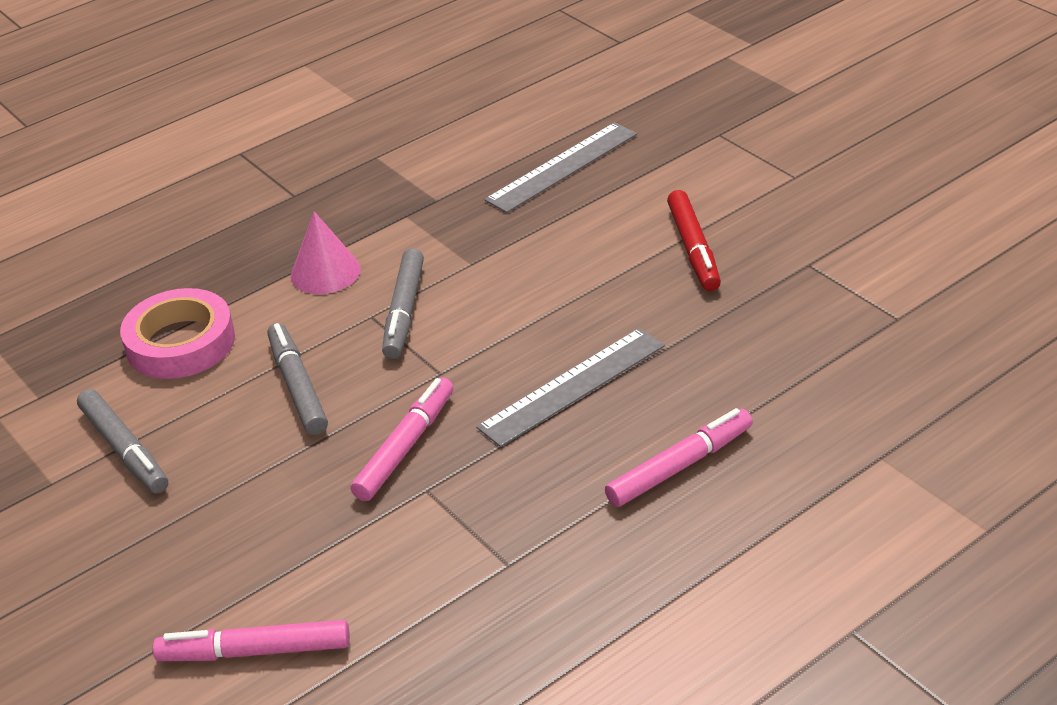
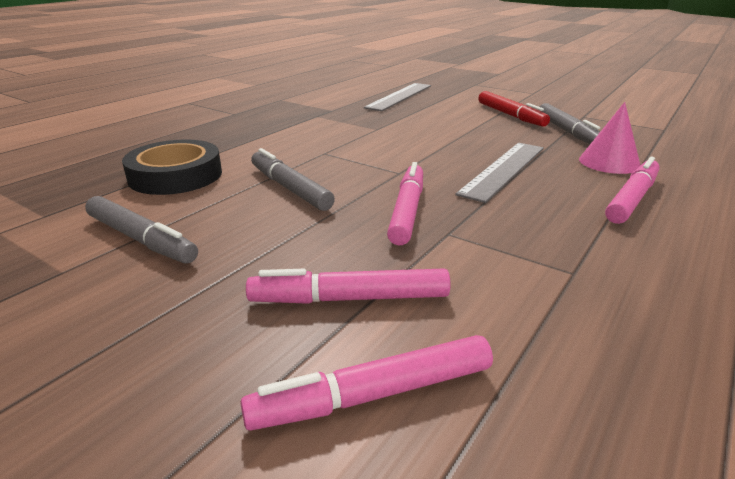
camera: 20 degrees left, 10 degrees down
pink tape [120,288,235,379] -> black tape [122,139,222,195]
pink cone [291,211,361,294] -> pink cone moved to [579,102,641,174]
grey marker [382,248,424,359] -> grey marker moved to [540,103,600,144]
none -> pink marker [246,268,451,304]

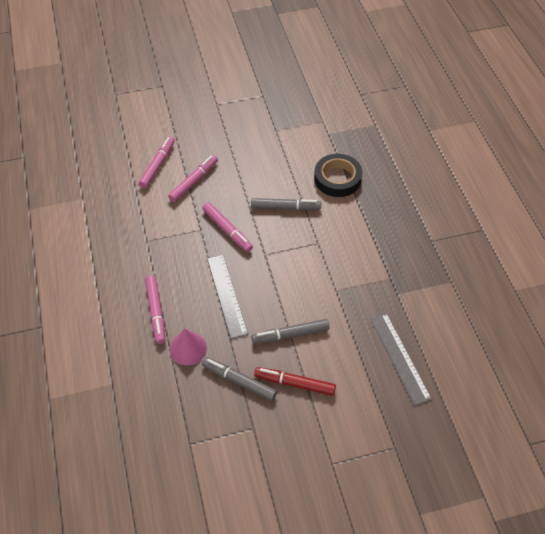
camera: 130 degrees right, 25 degrees up
grey marker [85,196,198,264] -> grey marker moved to [251,319,330,344]

